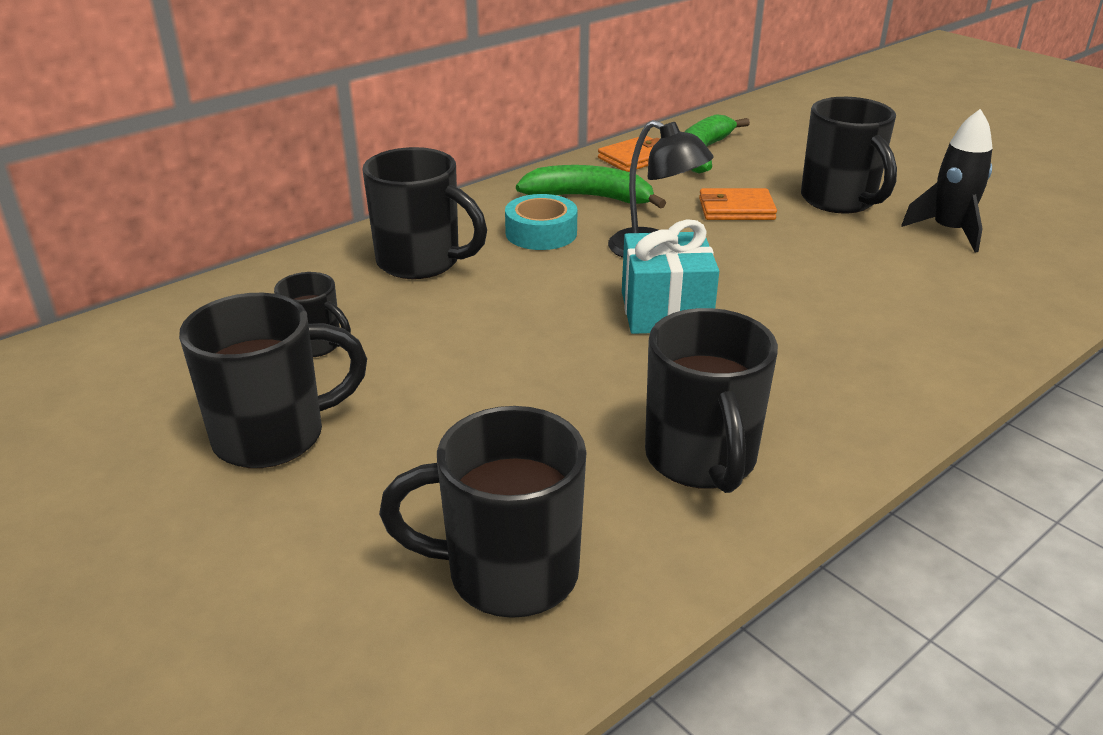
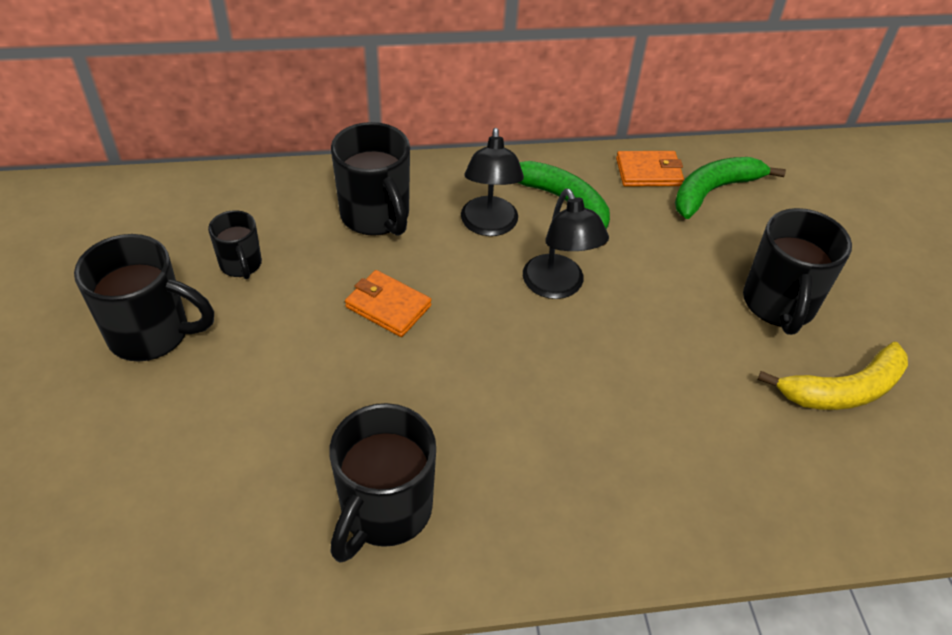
camera: 30 degrees right, 15 degrees up
black mug [379,406,586,618] -> none
turquoise tape [505,194,577,250] -> black lamp [461,128,524,236]
turquoise gift [622,219,719,334] -> none
orange wallet [699,188,777,220] -> orange wallet moved to [345,270,432,337]
black rocket [901,109,993,252] -> yellow banana [758,342,908,410]

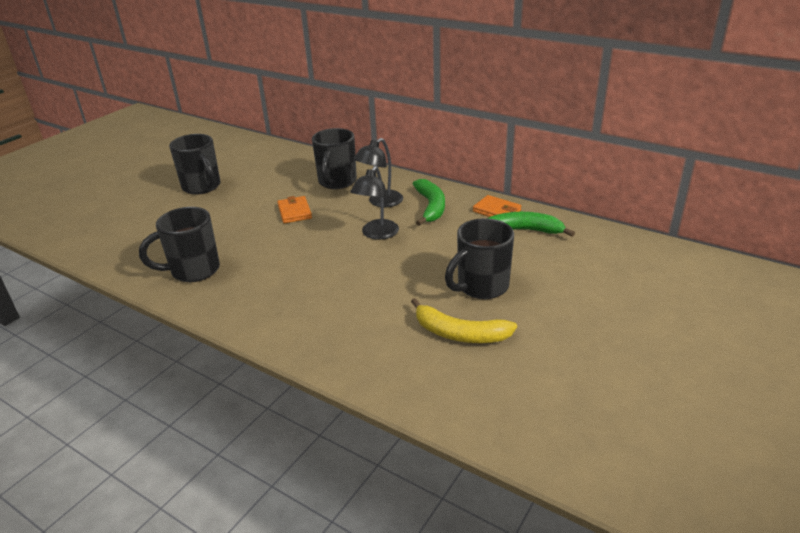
camera: 45 degrees right, 15 degrees down
black mug [208,210,262,279] -> none

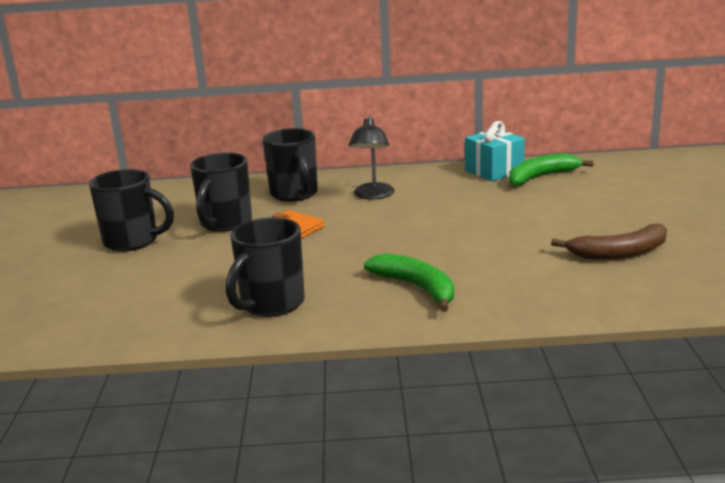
camera: 35 degrees left, 10 degrees down
black lamp [350,166,399,240] -> none
yellow banana [411,298,517,343] -> brown banana [551,224,667,260]
green banana [413,179,445,226] -> green banana moved to [364,253,454,312]
black mug [445,218,514,299] -> black mug moved to [190,152,252,232]
orange wallet [473,195,521,217] -> turquoise gift [465,121,525,182]

